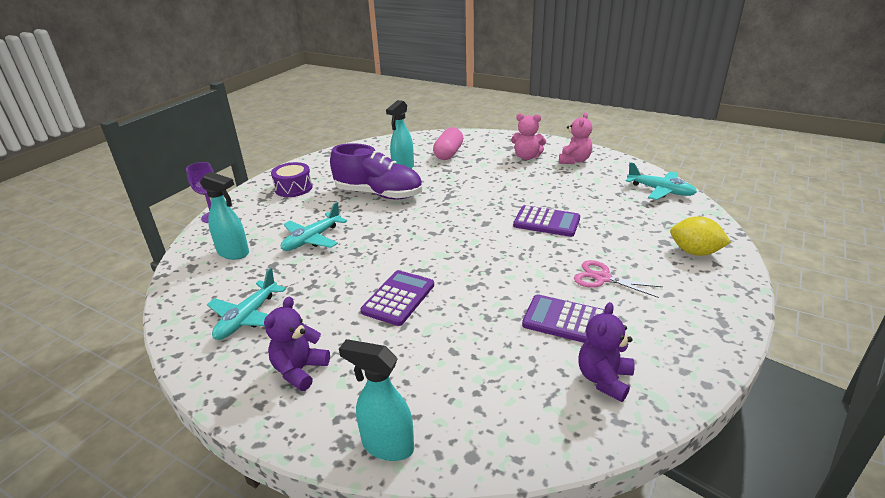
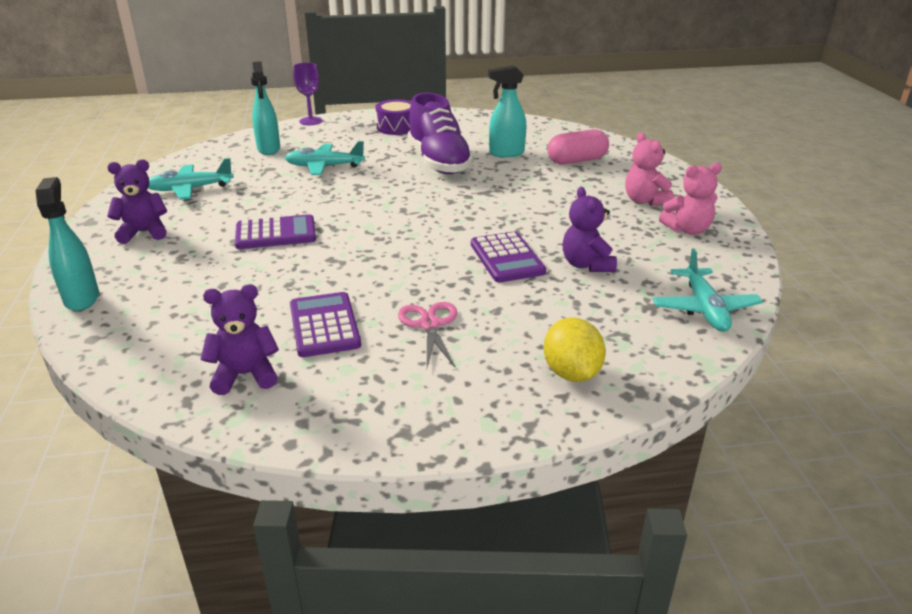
camera: 50 degrees right, 0 degrees up
none -> purple teddy bear [563,187,617,272]

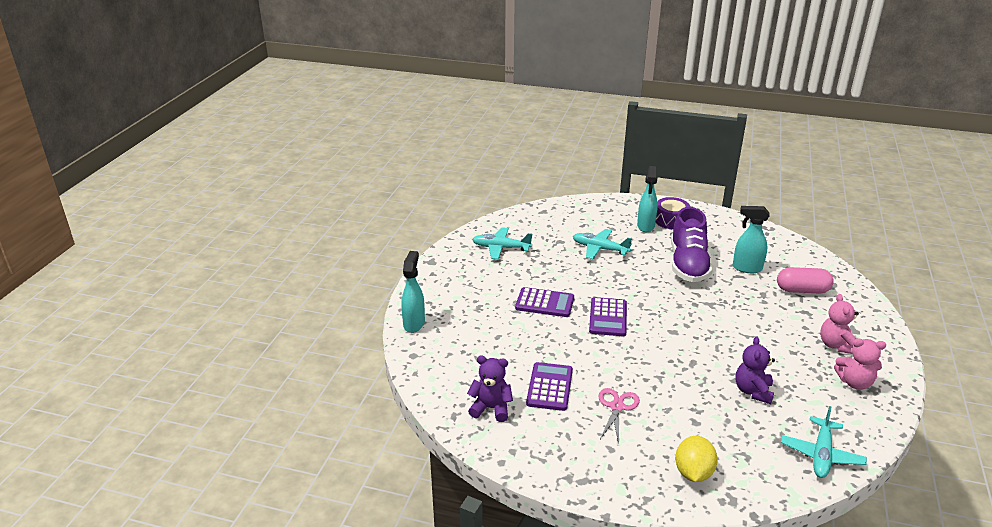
camera: 25 degrees right, 0 degrees up
purple teddy bear [107,159,167,244] -> none
turquoise spray bottle [251,61,280,155] -> turquoise spray bottle moved to [637,166,658,232]
purple goblet [293,63,323,125] -> none
purple calculator [471,232,546,282] -> purple calculator moved to [589,297,627,336]

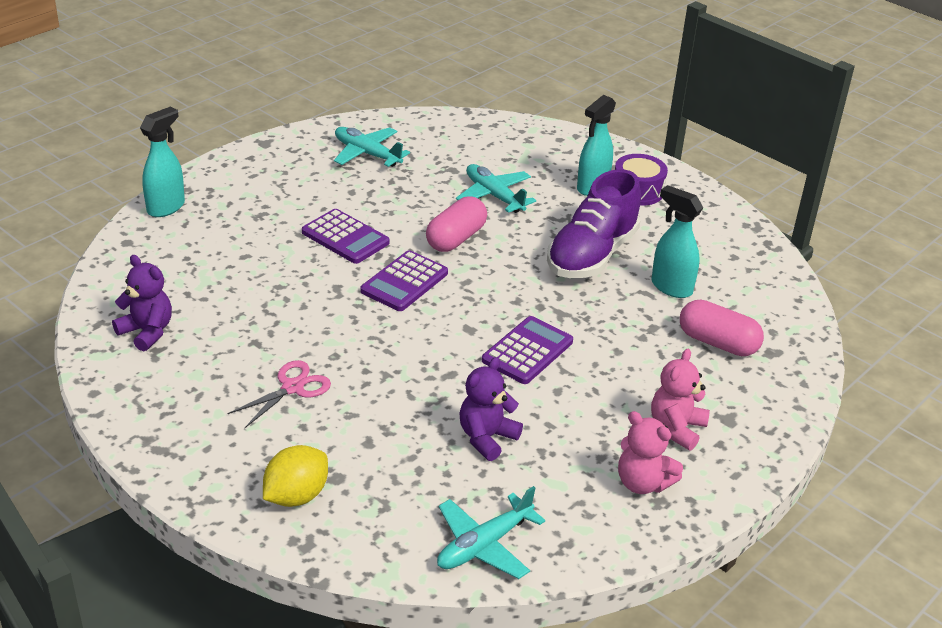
camera: 25 degrees right, 5 degrees up
purple calculator [526,362,573,411] -> purple calculator moved to [482,316,573,384]
none -> pink capsule [426,196,487,252]

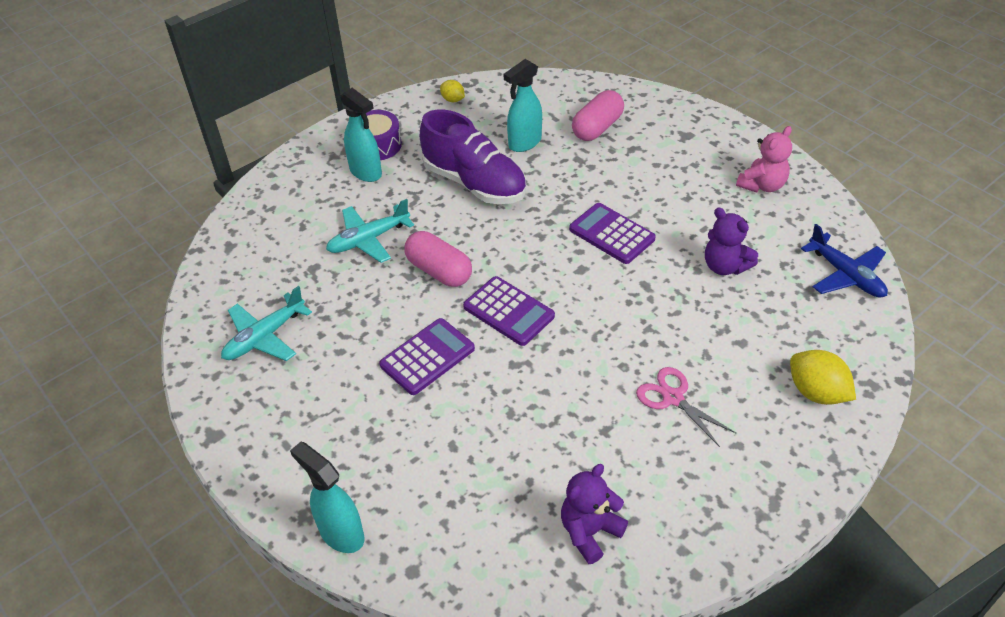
camera: 80 degrees left, 10 degrees up
turquoise plane [437,486,545,579] -> blue plane [801,224,888,298]
pink teddy bear [651,349,710,450] -> none
none -> yellow lemon [440,80,465,102]

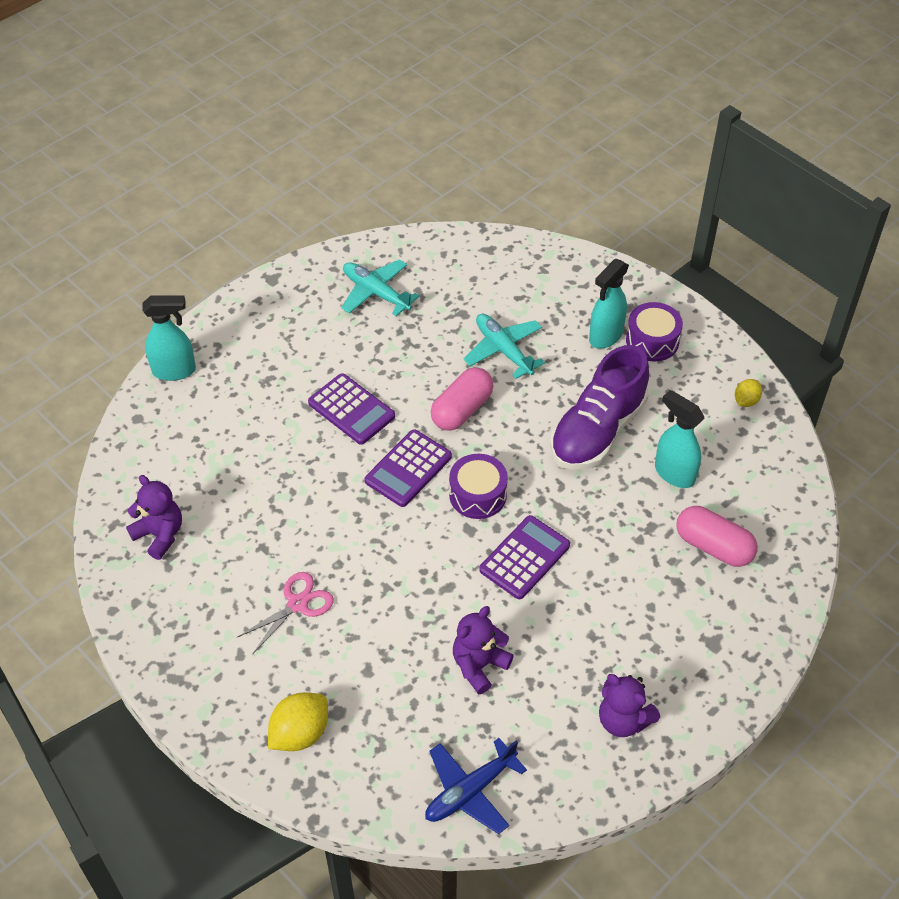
camera: 85 degrees right, 5 degrees up
turquoise spray bottle [290,442,365,553] -> turquoise spray bottle turned 45 degrees clockwise [142,295,196,381]
pink teddy bear [736,126,792,192] -> purple teddy bear [599,674,660,737]
none -> purple drum [449,454,508,519]

